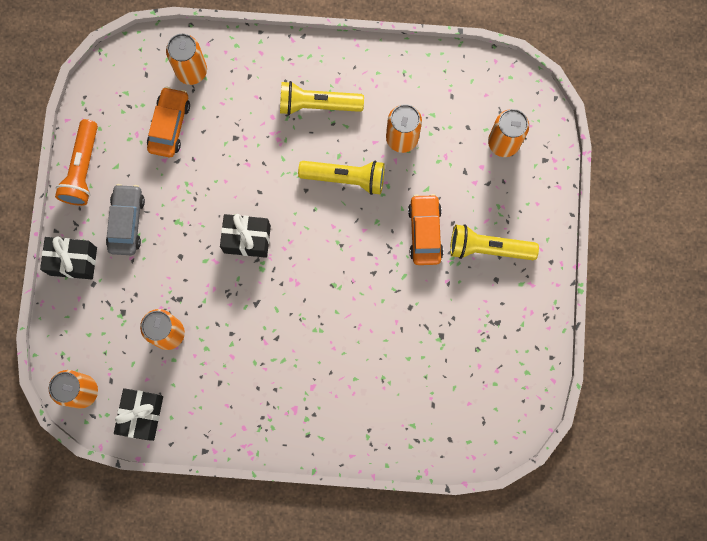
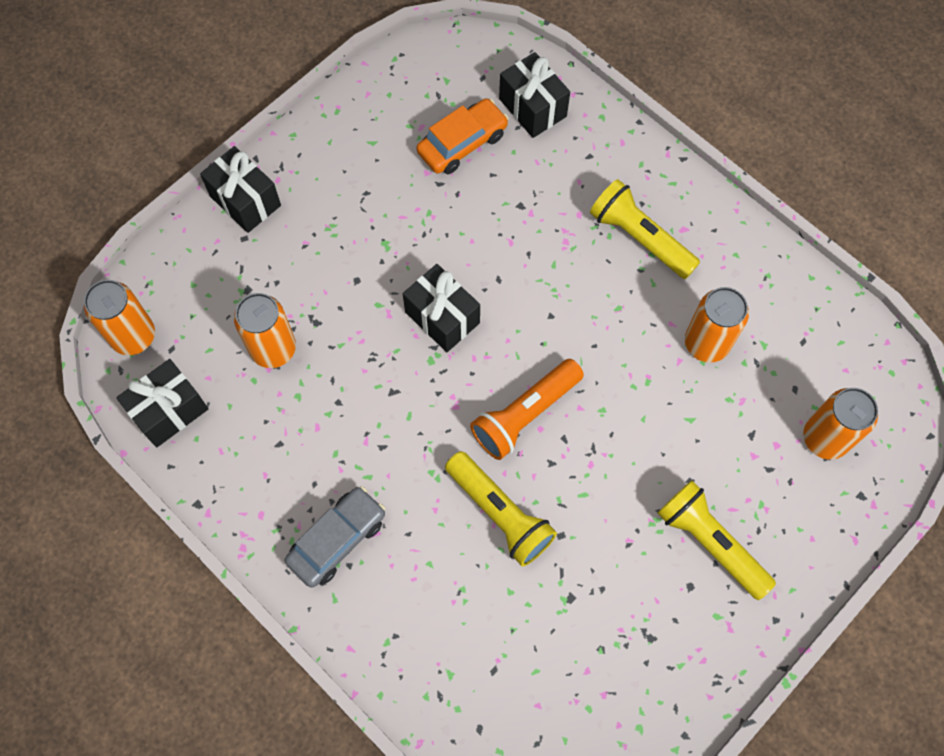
camera: 40 degrees right, 10 degrees down
orange flashlight [55,119,98,206] -> orange flashlight moved to [470,359,584,460]
grey car [106,184,145,255] -> grey car moved to [285,486,385,588]
orange can [166,34,207,85] -> black gift [499,52,570,138]
yellow flashlight [298,161,385,195] -> yellow flashlight moved to [445,451,557,567]
orange car [408,194,444,265] -> none

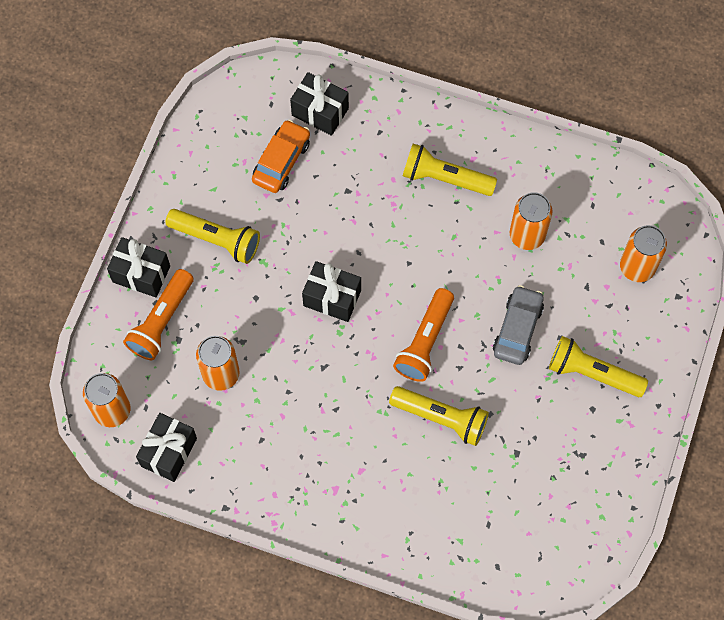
camera: 25 degrees left, 0 degrees up
grey car [285,486,385,588] -> grey car moved to [493,285,544,365]
none -> orange flashlight [123,269,194,360]
none -> yellow flashlight [165,209,260,264]

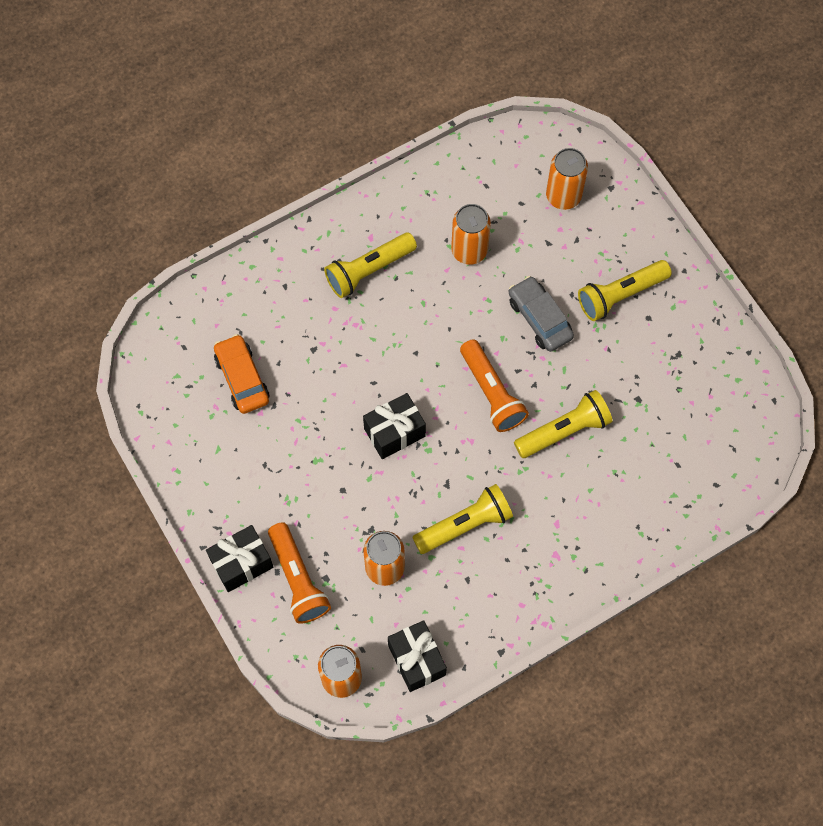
camera: 50 degrees left, 0 degrees up
yellow flashlight [165,209,260,264] -> yellow flashlight moved to [412,484,513,554]
black gift [290,72,349,136] -> none

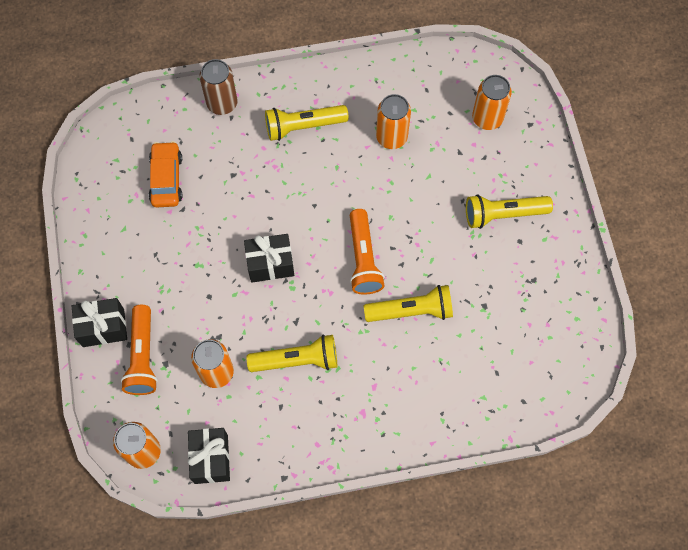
camera: 20 degrees right, 0 degrees up
grey car [509,276,574,352] -> none
none -> brown can [199,59,238,115]

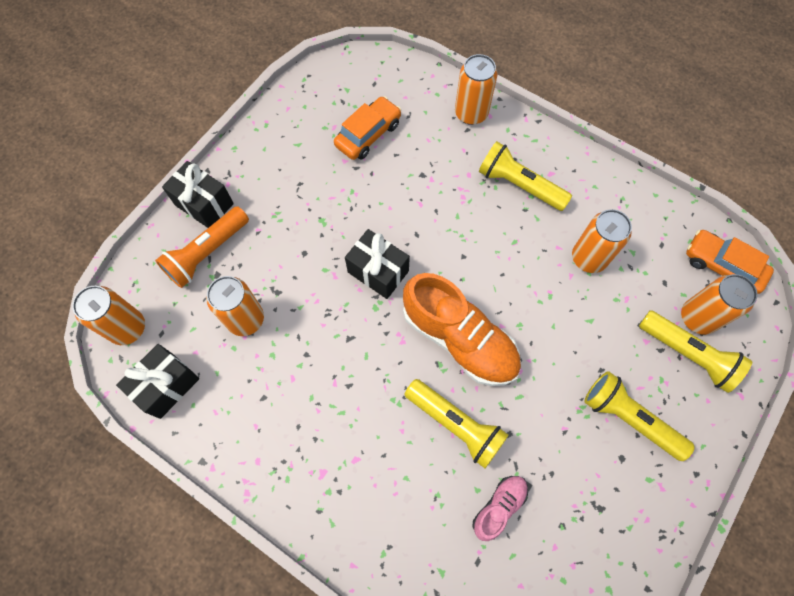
camera: 45 degrees right, 0 degrees up
brown can [199,59,238,115] -> orange can [455,54,497,125]
yellow flashlight [247,335,337,372] -> yellow flashlight moved to [639,310,752,393]
orange flashlight [350,209,385,295] -> orange shoe [403,273,521,386]
none -> pink shoe [473,476,528,541]
none -> orange car [686,230,774,294]

